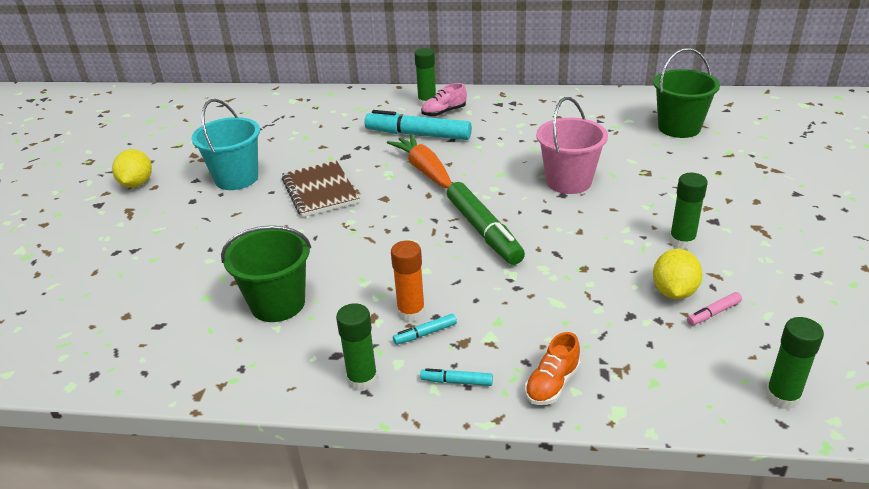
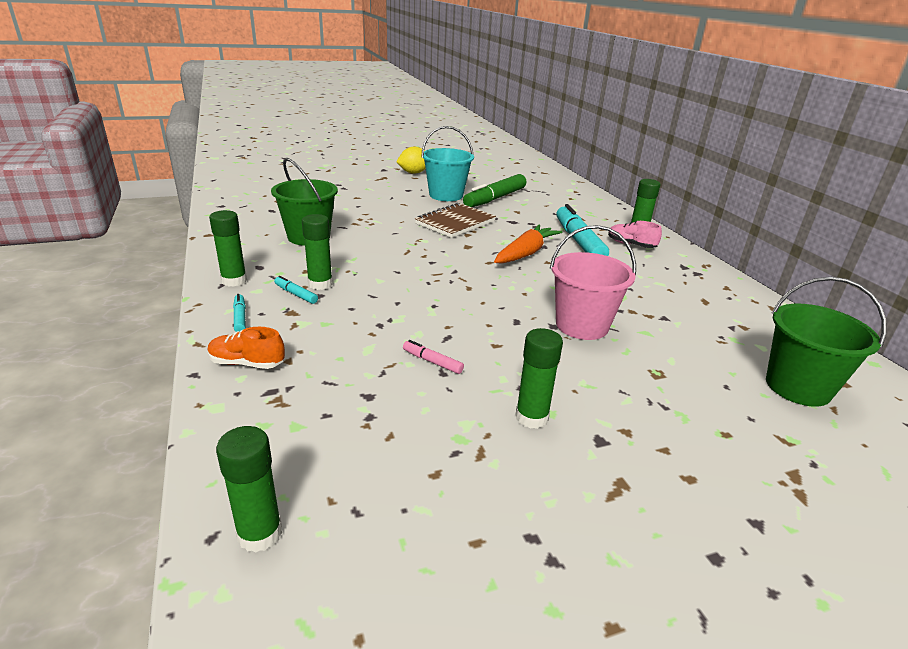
camera: 60 degrees right, 5 degrees down
orange glue stick [391,240,425,322] -> green glue stick [302,214,333,290]
green marker [447,182,525,265] -> green marker moved to [463,174,526,207]
yellow lemon [653,249,703,299] -> none
pink marker [687,292,742,326] -> pink marker moved to [403,340,464,374]

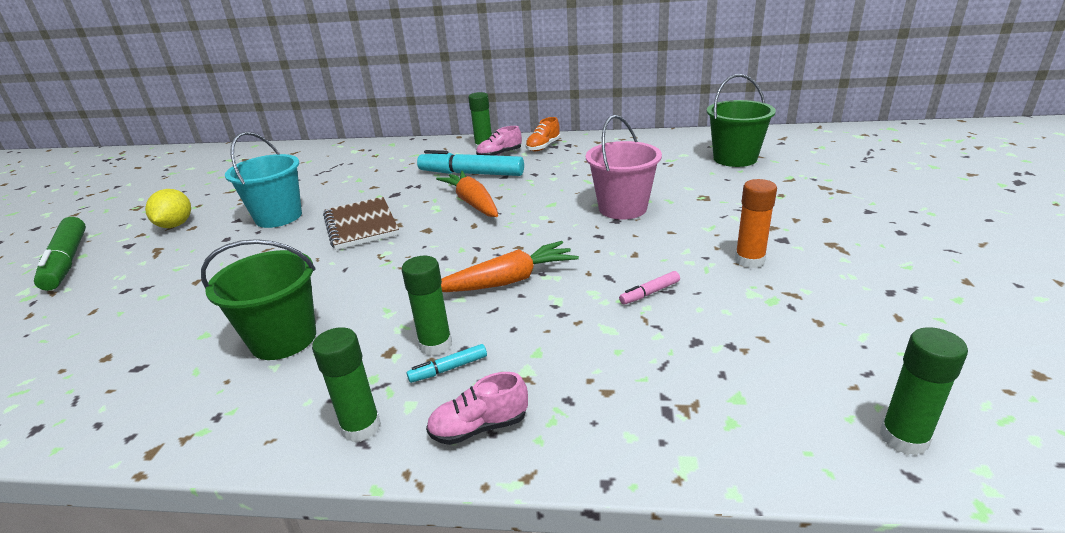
camera: 60 degrees left, 0 degrees up
orange shoe [208,327,285,369] -> orange shoe moved to [525,117,560,151]
turquoise marker [233,294,246,332] -> pink shoe [426,372,528,445]
green marker [463,174,526,207] -> green marker moved to [34,217,86,291]
green glue stick [515,328,563,429] -> orange glue stick [735,179,777,268]
none -> orange carrot [441,241,579,292]

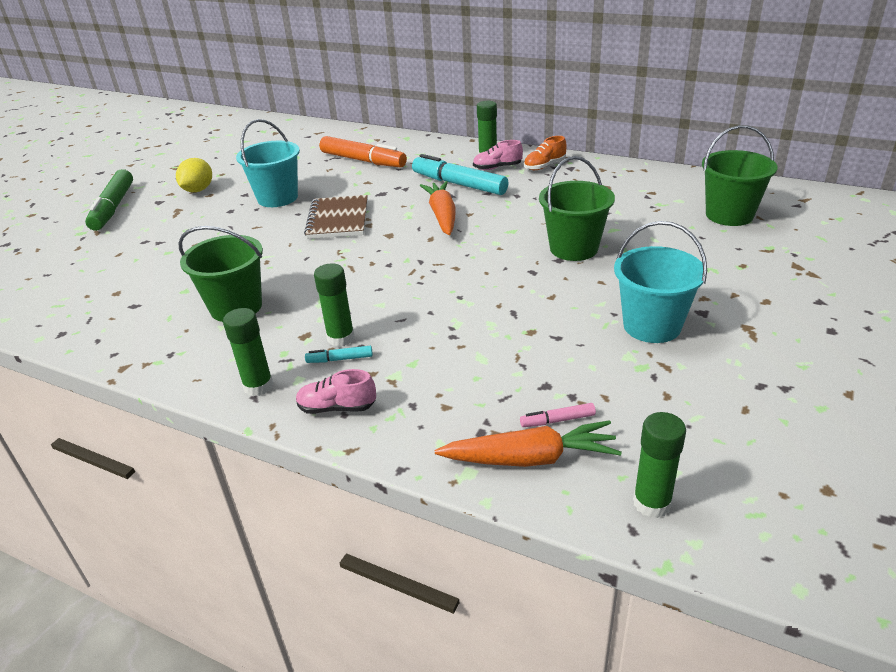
camera: 20 degrees right, 5 degrees up
orange carrot [441,241,579,292] -> orange carrot moved to [435,420,622,467]
pink bucket [586,115,662,220] -> green bucket [539,156,615,261]
pink marker [619,271,680,304] -> pink marker moved to [520,403,596,427]
orange glue stick [735,179,777,268] -> turquoise bucket [614,221,707,343]
none -> orange marker [320,136,407,168]

